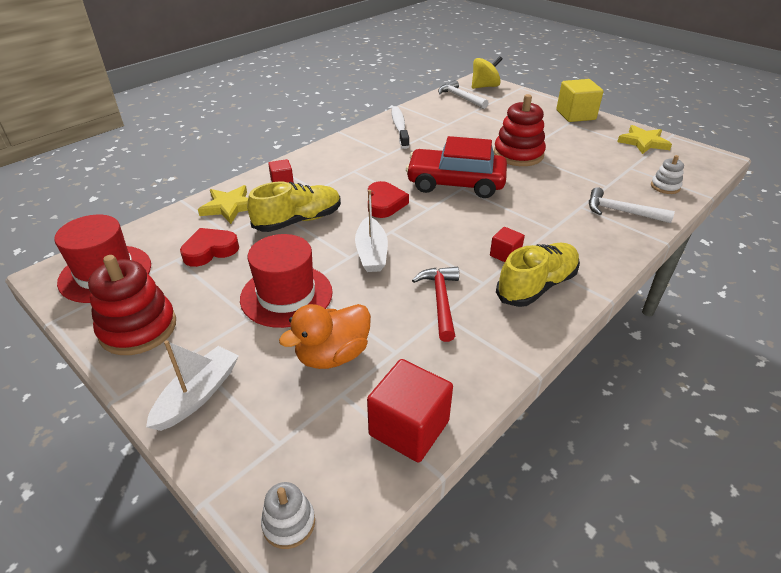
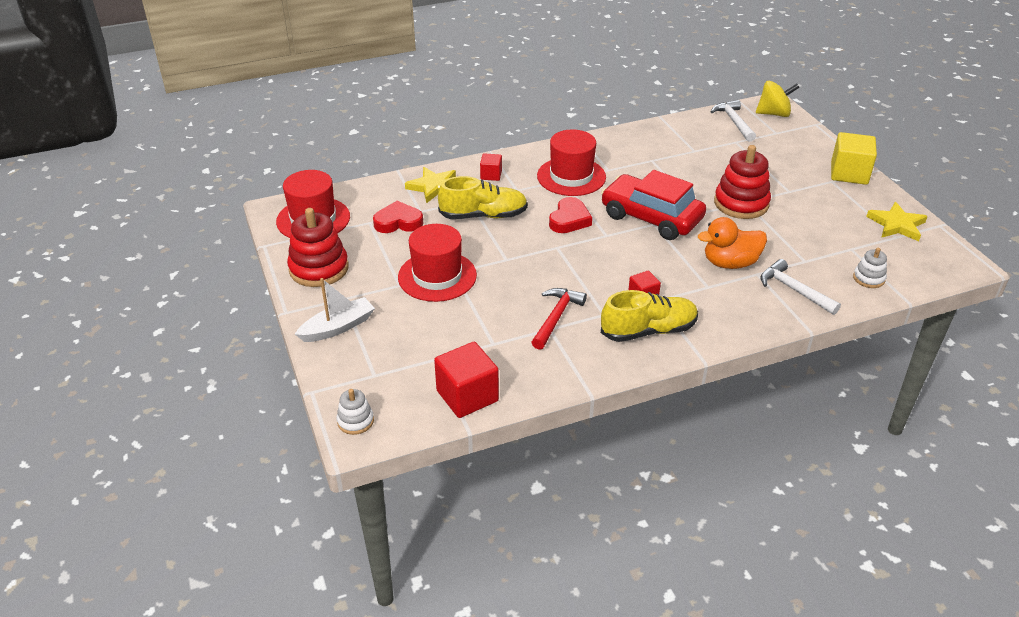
camera: 25 degrees right, 0 degrees up
orange duck [279,304,371,369] -> orange duck moved to [698,217,767,269]
white boat [355,190,388,272] -> none
white toothbrush [391,106,409,149] -> none
none -> red hat [537,130,606,196]

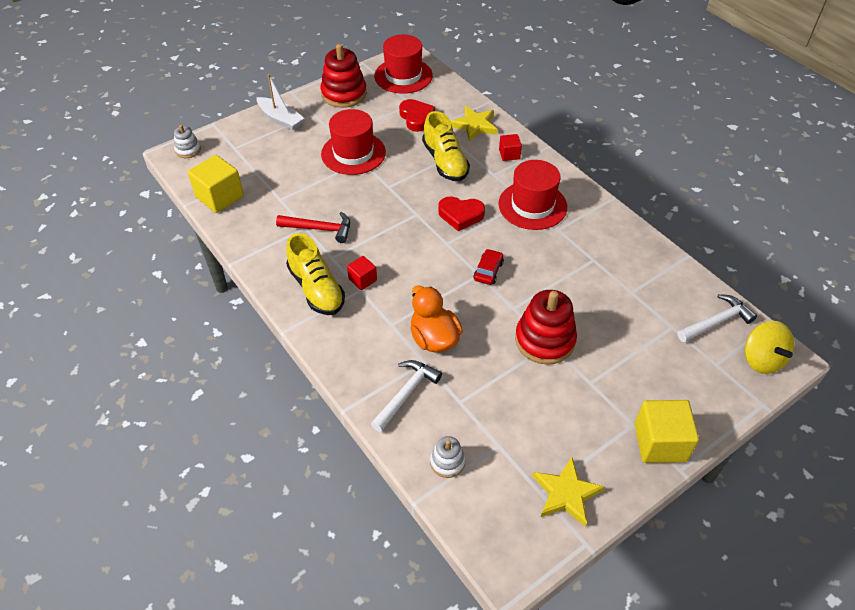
camera: 75 degrees right, 10 degrees up
red cube [434,342,499,418] -> yellow cube [188,155,244,213]
red car [601,170,706,240] -> red car [473,249,504,285], size x0.42

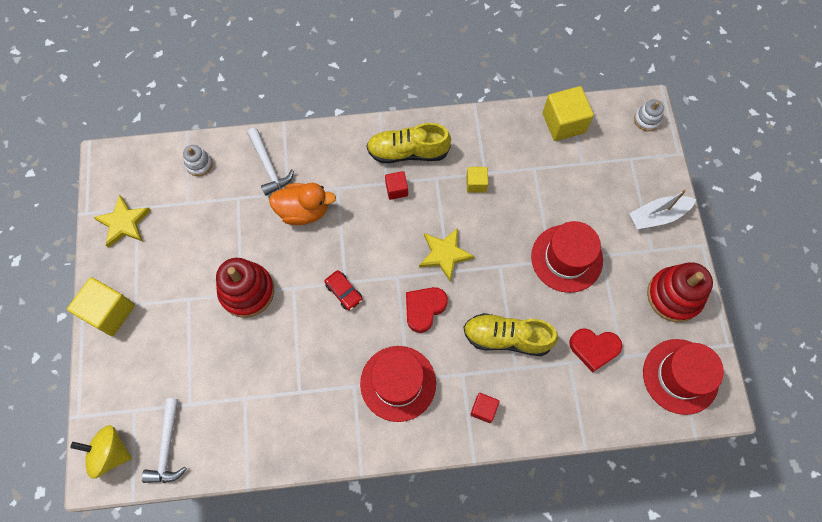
camera: 120 degrees right, 20 degrees up
red hammer [276,212,350,243] -> yellow cube [466,167,488,193]
yellow star [451,106,498,142] -> yellow star moved to [419,228,475,282]

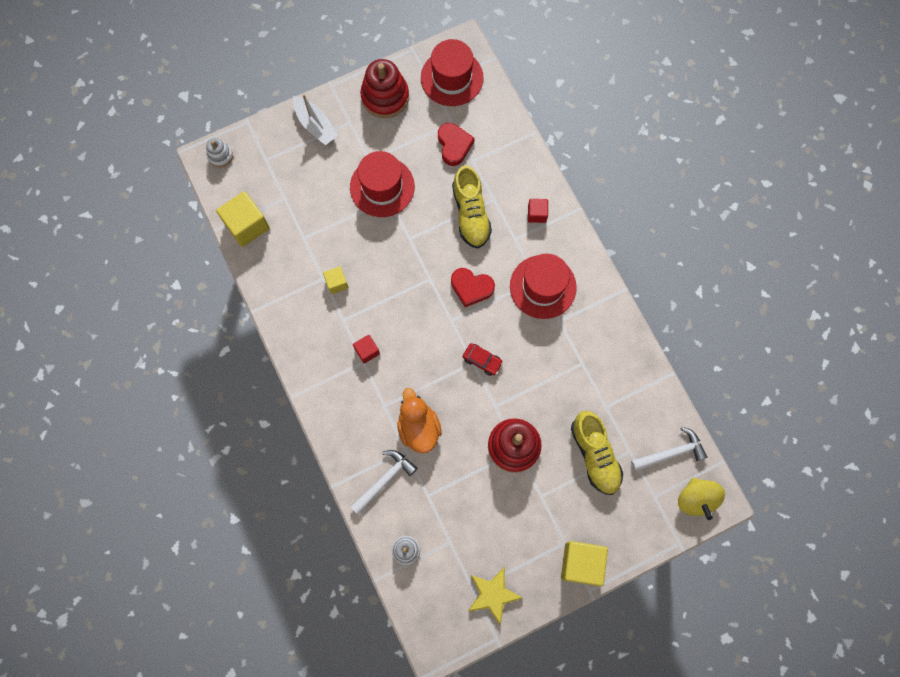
camera: 110 degrees left, 5 degrees up
red car [324,270,363,310] -> red car turned 90 degrees clockwise [463,343,503,376]
yellow shoe [366,123,451,163] -> yellow shoe moved to [571,411,623,495]
yellow star [419,228,475,282] -> none

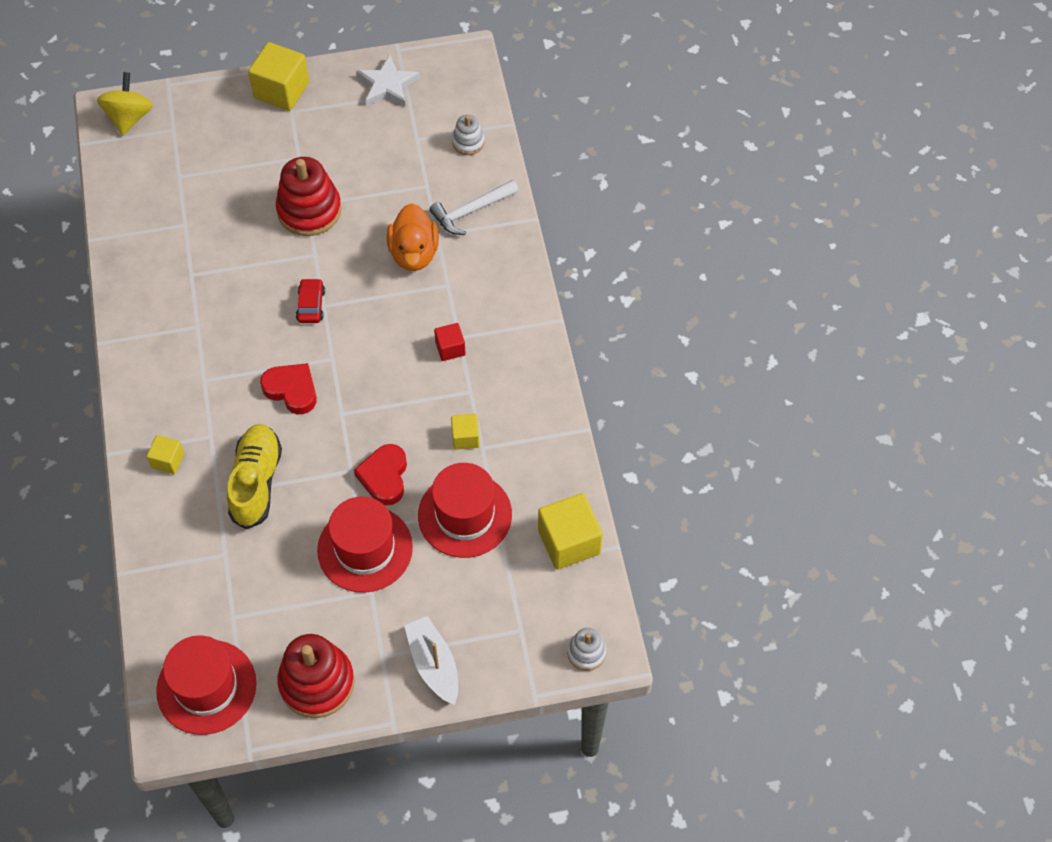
camera: 165 degrees left, 15 degrees down
red heart [438,123,475,166] -> red heart moved to [354,444,407,505]
red car [463,343,503,376] -> red car turned 45 degrees clockwise [296,278,325,323]
yellow star [468,567,522,626] -> white star [357,54,420,106]
red hat [510,254,577,319] -> red hat moved to [418,463,512,558]
red cube [528,199,548,223] -> yellow cube [147,435,184,474]
yellow shoe [571,411,623,495] -> none
white hammer [631,427,707,472] -> none

